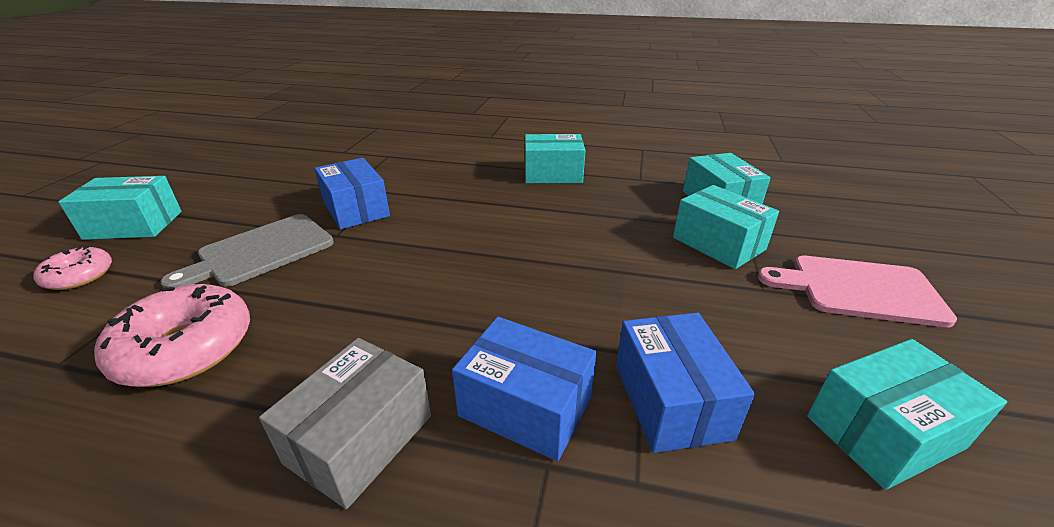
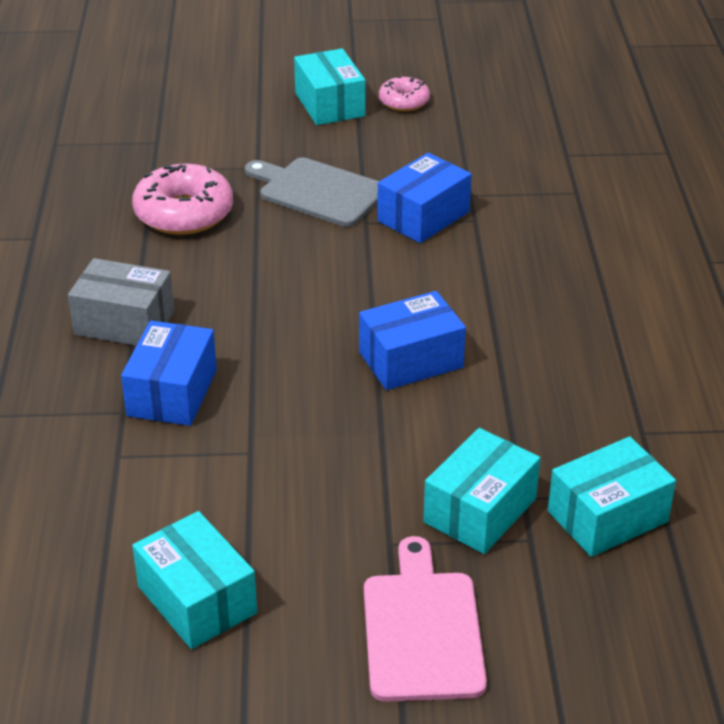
camera: 75 degrees right, 5 degrees up
pink donut [33,245,112,290] -> pink donut moved to [379,76,430,111]
turquoise box [525,134,585,183] -> none
blue box [616,313,755,453] -> blue box moved to [359,291,466,390]

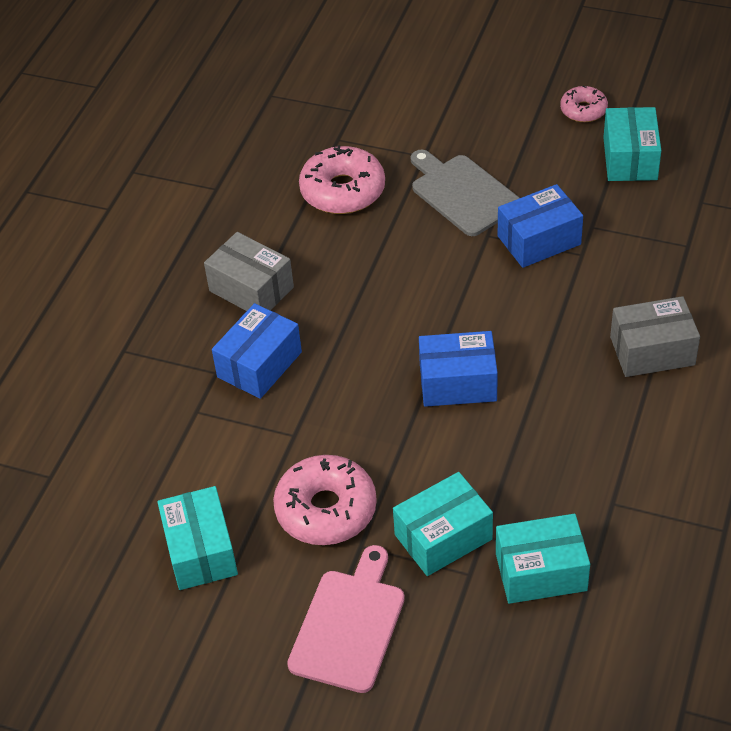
camera: 25 degrees right, 10 degrees up
turquoise box [294,48,365,125] -> turquoise box moved to [603,107,661,181]
none -> pink donut [273,455,377,545]
none -> grey box [610,296,700,377]

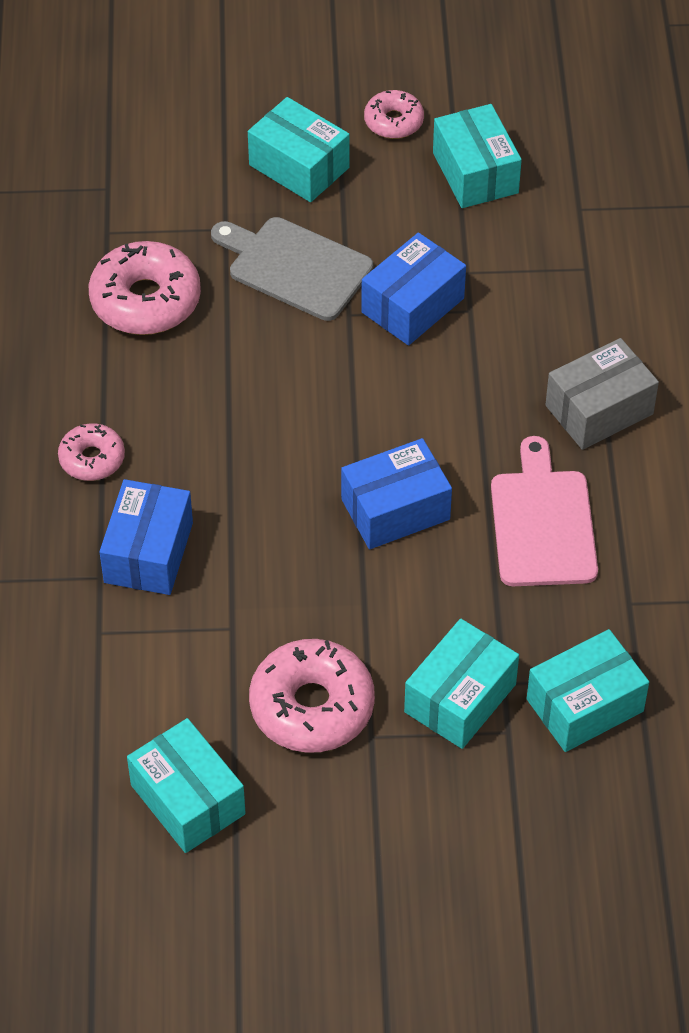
camera: 25 degrees left, 5 degrees up
grey box [204,232,294,311] -> pink donut [58,423,125,481]
pink cutting board [287,545,405,693] -> pink cutting board moved to [491,436,598,586]
none -> turquoise box [248,97,349,202]

